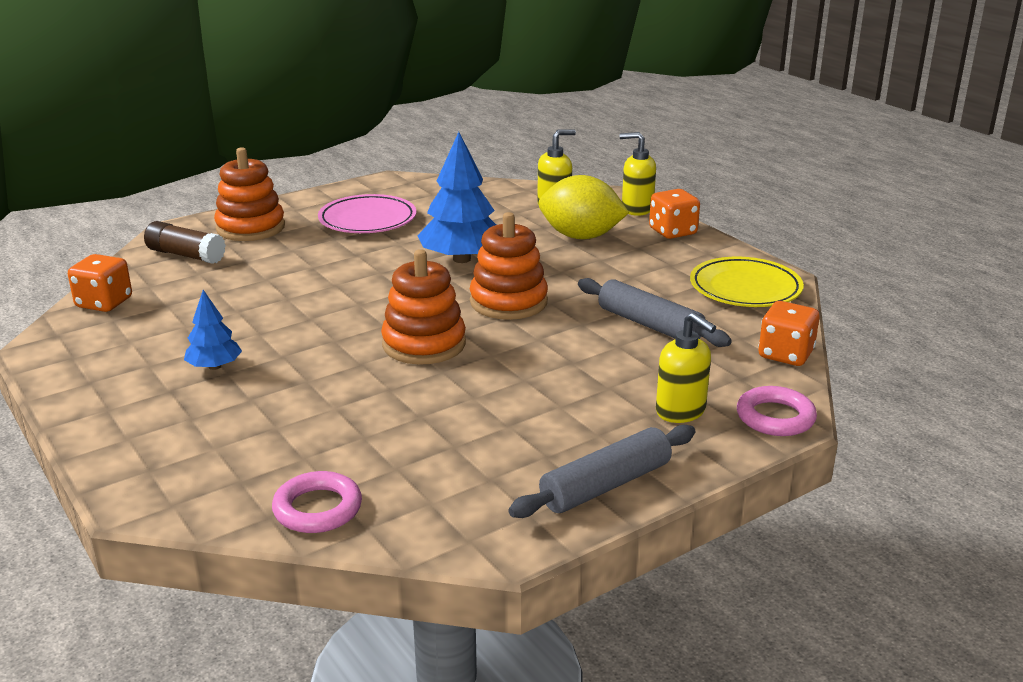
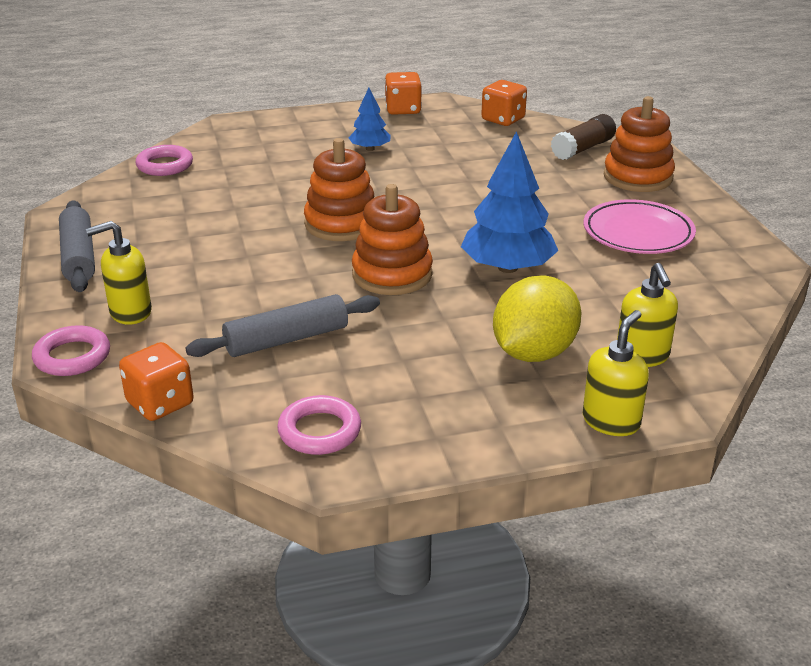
camera: 110 degrees right, 5 degrees up
orange dice [649,189,700,239] -> orange dice moved to [385,72,422,115]
yellow plate [690,257,804,307] -> pink ring [277,395,361,455]

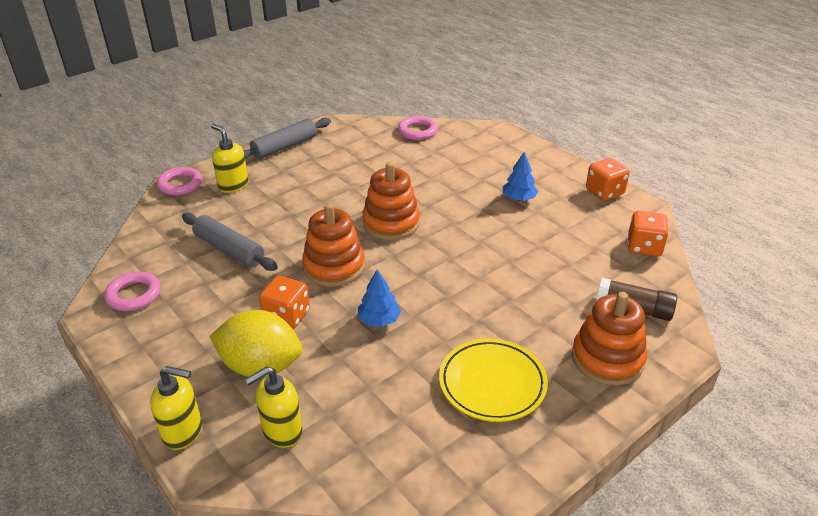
camera: 65 degrees right, 5 degrees up
orange dice [119,342,194,421] -> orange dice moved to [259,276,310,329]
blue tree [461,131,558,273] -> blue tree [358,269,401,327], size x0.54
pink plate [583,199,696,254] -> yellow plate [439,339,548,422]

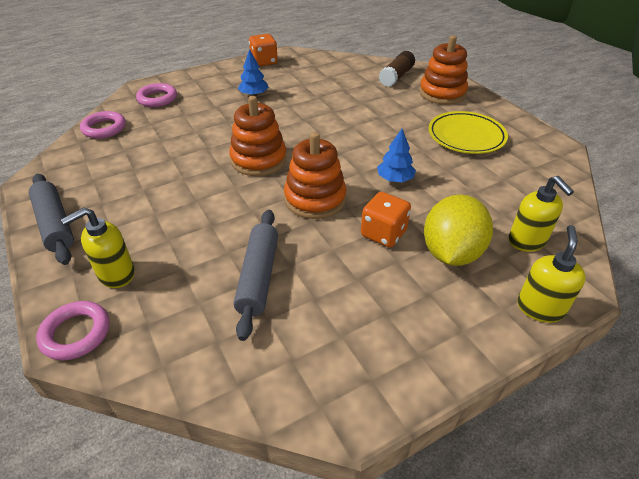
camera: 80 degrees left, 5 degrees up
pink ring [104,271,161,311] -> pink ring moved to [136,83,177,107]
grey rolling pin [182,213,278,271] -> grey rolling pin turned 45 degrees counterclockwise [234,210,278,341]
orange dice [628,210,669,256] -> none

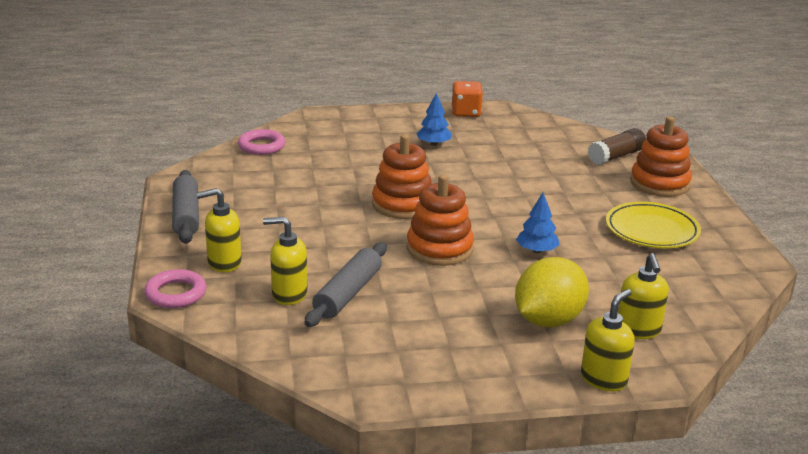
camera: 20 degrees right, 15 degrees down
pink ring [136,83,177,107] -> none
orange dice [361,192,411,247] -> none
none -> yellow soap dispenser [263,217,308,305]

